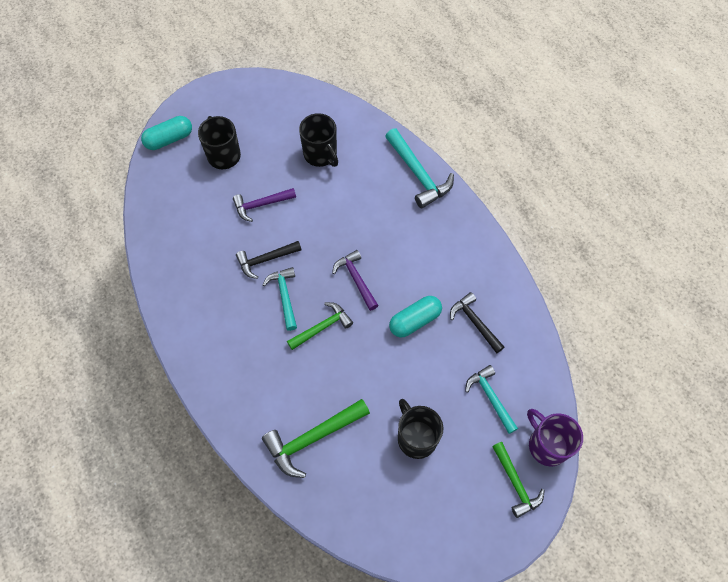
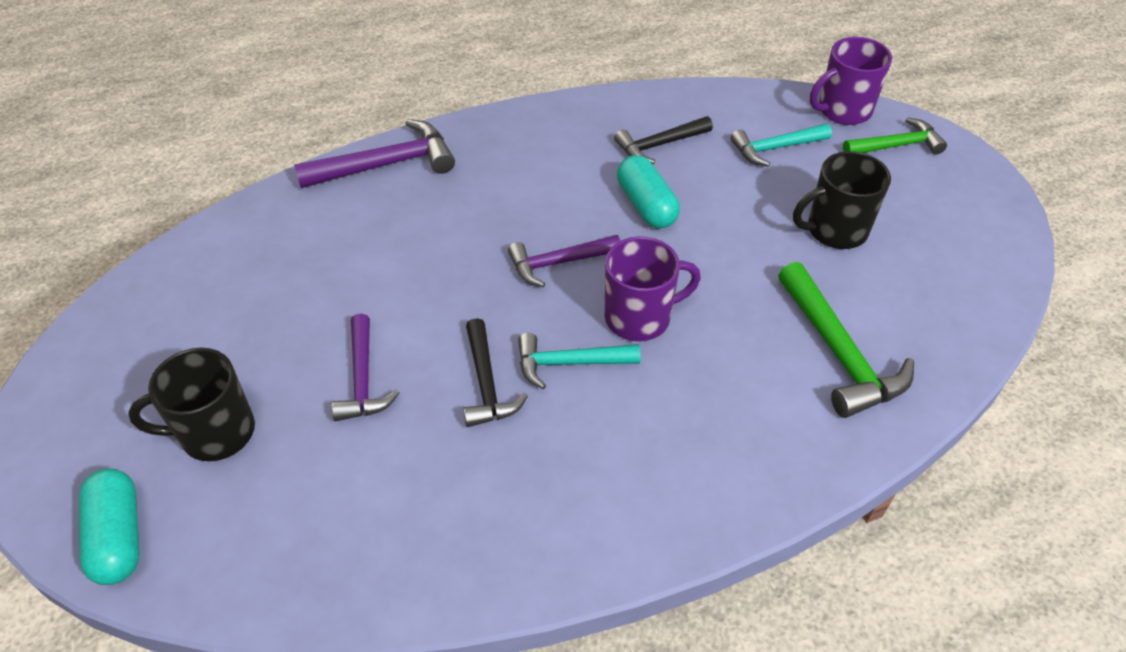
camera: 80 degrees left, 15 degrees down
green hammer [287,302,353,350] -> purple mug [605,236,701,341]
black mug [299,113,338,167] -> none
turquoise hammer [385,128,454,209] -> purple hammer [294,119,455,188]

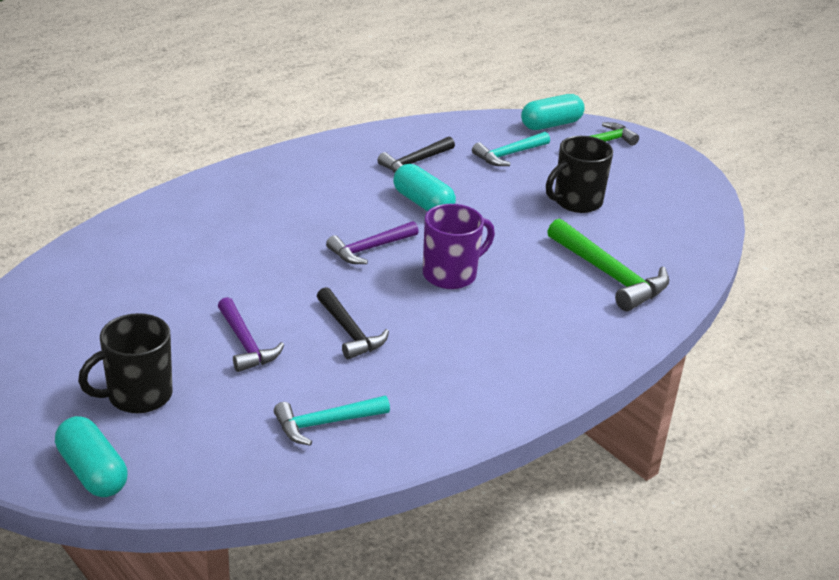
camera: 20 degrees left, 15 degrees down
purple hammer [294,119,455,188] -> none
turquoise hammer [518,333,641,389] -> turquoise hammer moved to [274,396,390,446]
purple mug [810,37,892,125] -> turquoise capsule [521,94,585,130]

